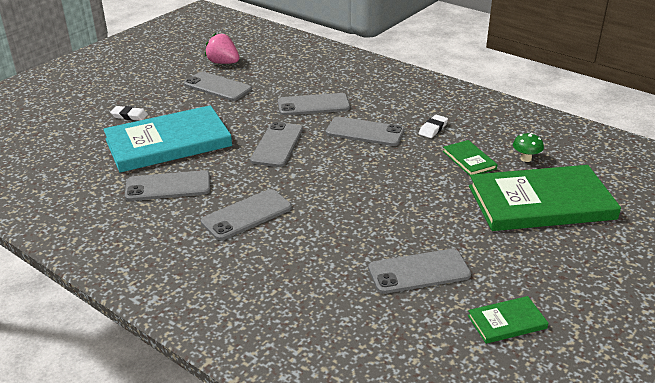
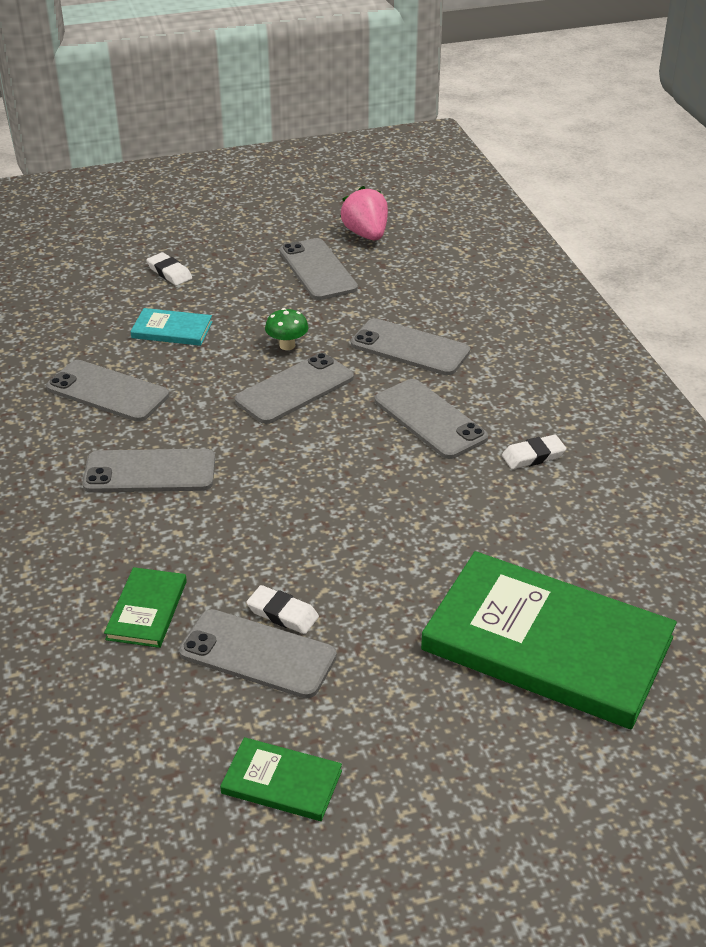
camera: 35 degrees right, 5 degrees up
turquoise book [103,105,232,173] -> turquoise book [130,308,213,346], size x0.44
green book [443,140,498,176] -> green book moved to [104,567,187,648]
green mushroom [513,133,544,162] -> green mushroom moved to [265,308,308,350]
none -> white eraser [246,585,319,634]

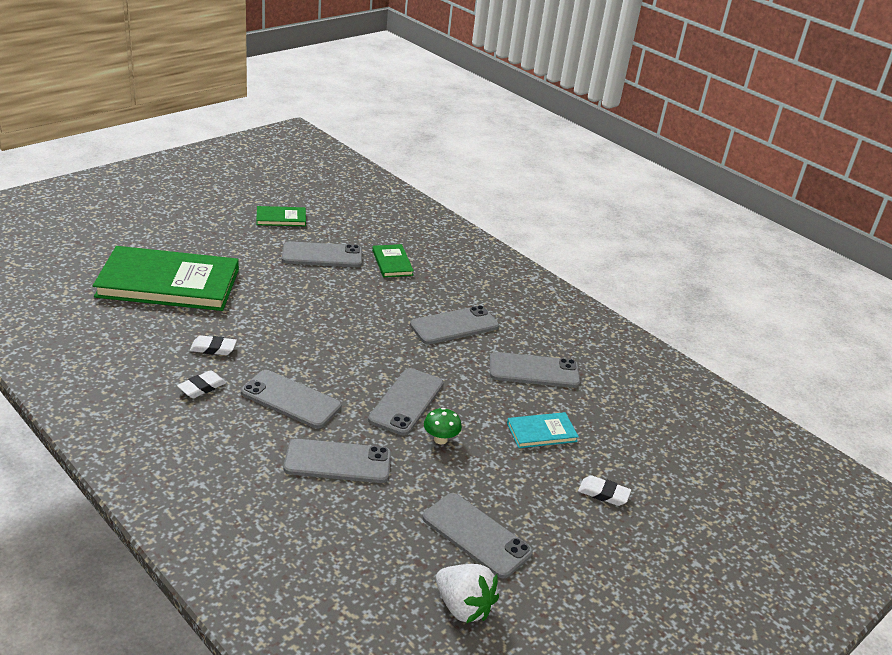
camera: 150 degrees right, 5 degrees down
white eraser [246,585,319,634] -> white eraser moved to [190,335,237,355]
pink strawberry [341,186,388,240] -> white strawberry [436,564,499,623]

